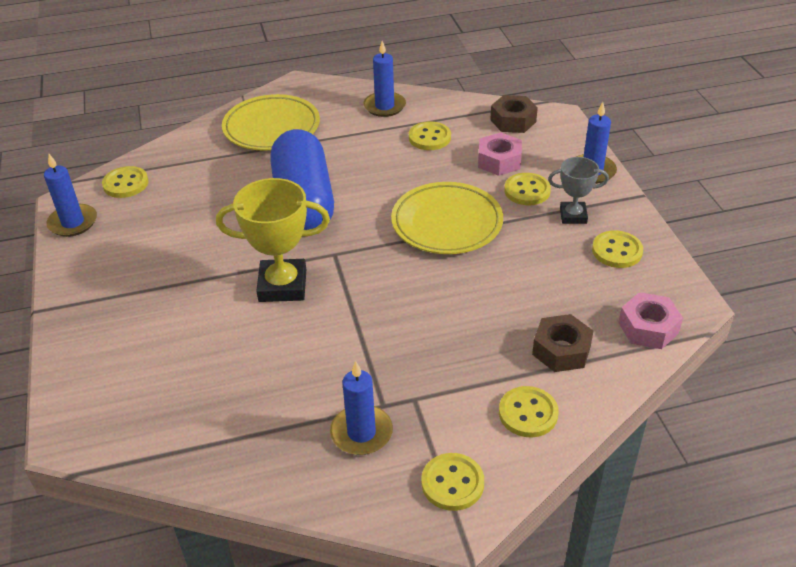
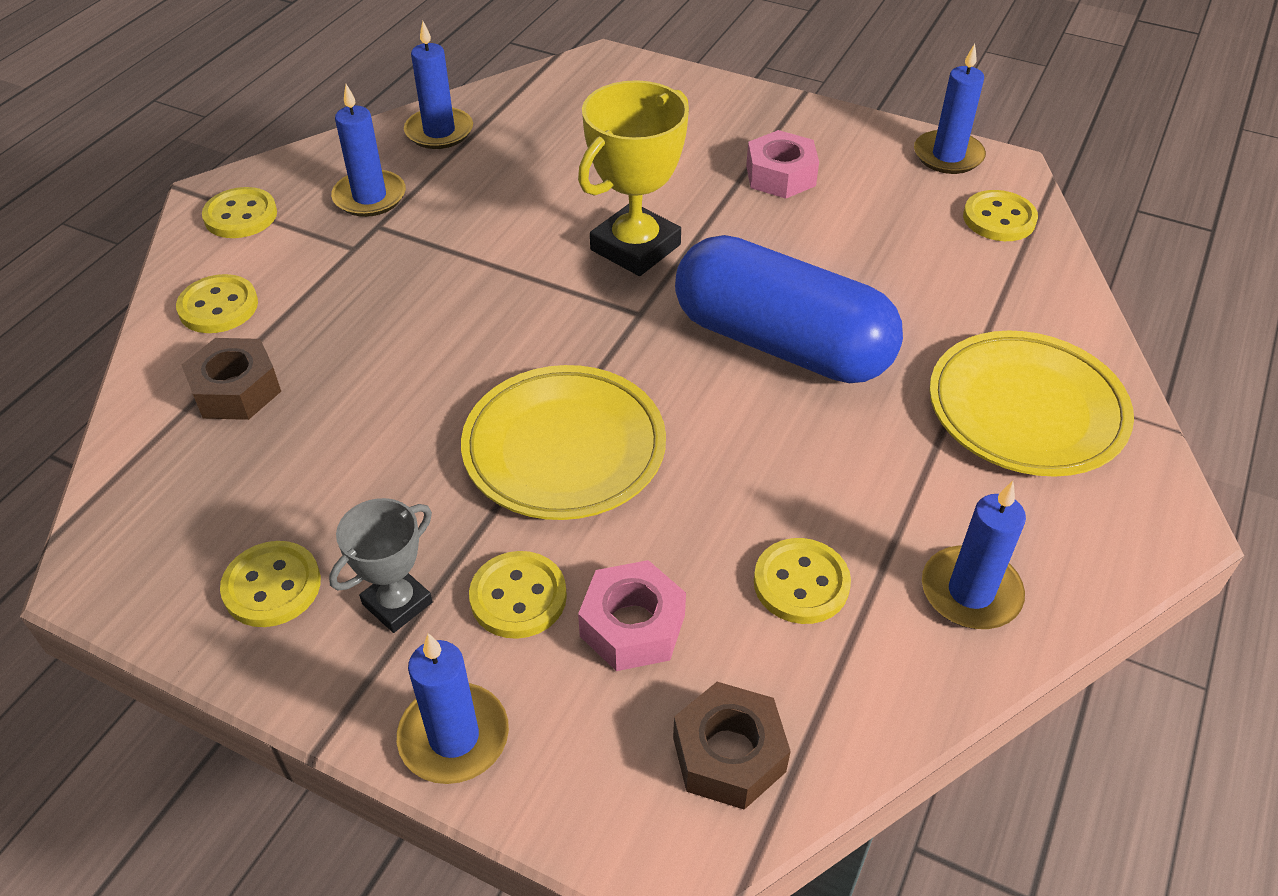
camera: 130 degrees right, 5 degrees up
pink nut [618,292,683,349] -> pink nut moved to [746,130,819,199]
none -> blue candle [404,21,473,149]

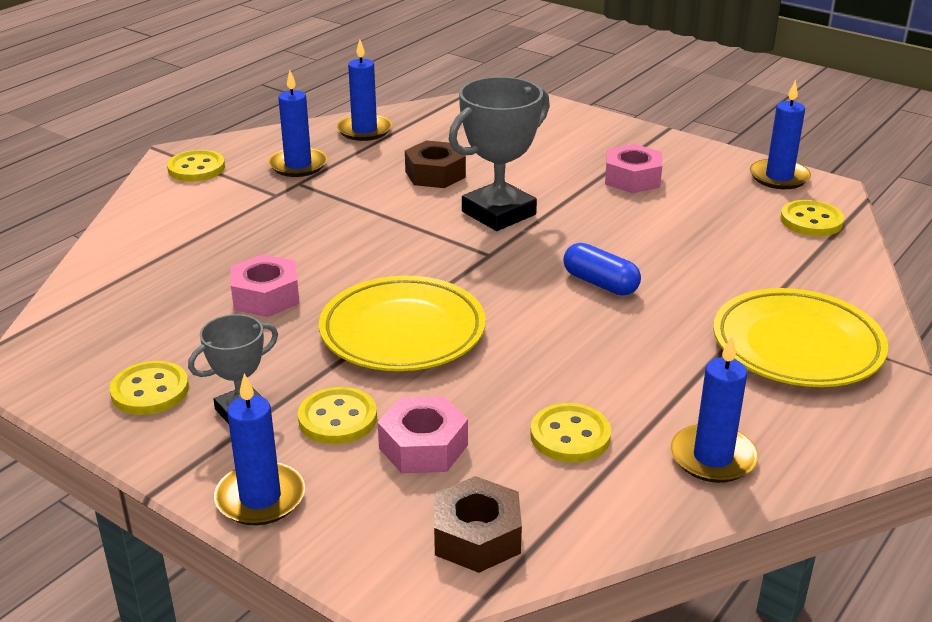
camera: 10 degrees right, 15 degrees down
yellow button [176,274,258,333] -> none
brown nut [182,338,281,420] -> brown nut moved to [405,140,466,188]
yellow trophy [578,80,689,276] -> grey trophy [449,76,550,231]
blue capsule [675,235,903,383] -> blue capsule [563,243,641,296], size x0.44
none -> pink nut [230,254,300,317]

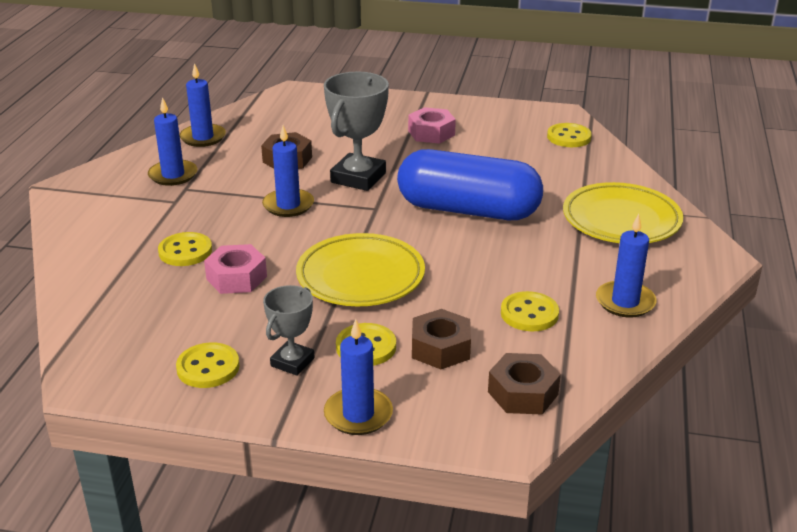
camera: 25 degrees left, 0 degrees up
yellow button [167,150,225,182] -> yellow button moved to [158,232,212,266]
pink nut [378,396,468,473] -> brown nut [412,309,471,369]
blue capsule [563,243,641,296] -> blue capsule [397,149,543,220], size x2.26
blue candle [750,80,811,189] -> blue candle moved to [262,125,314,217]

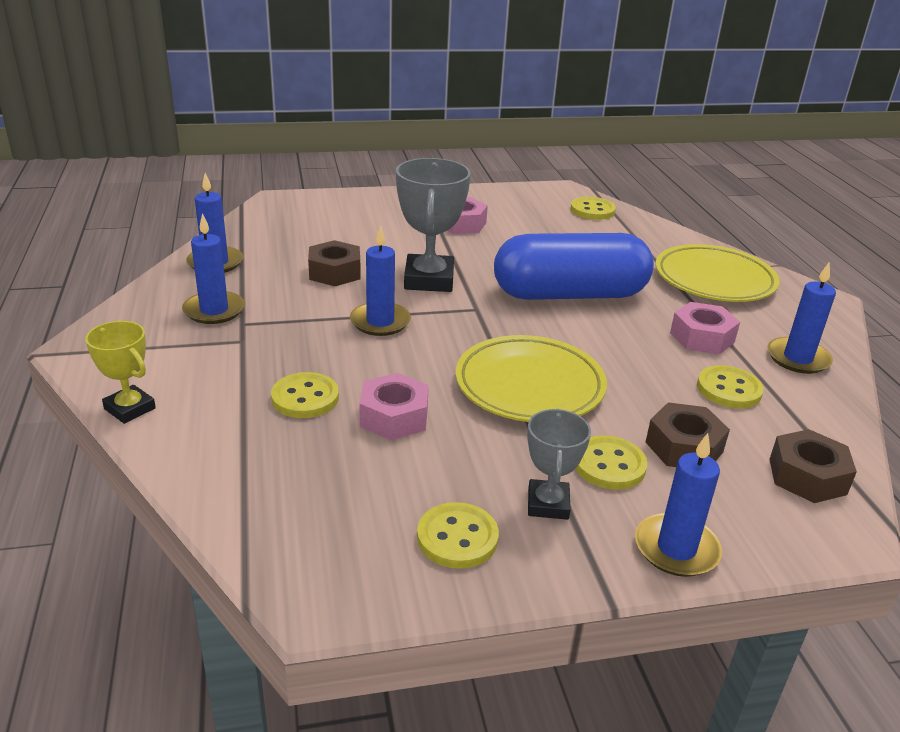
camera: 25 degrees left, 0 degrees up
none -> yellow trophy [85,321,156,424]
none -> pink nut [670,302,740,354]

